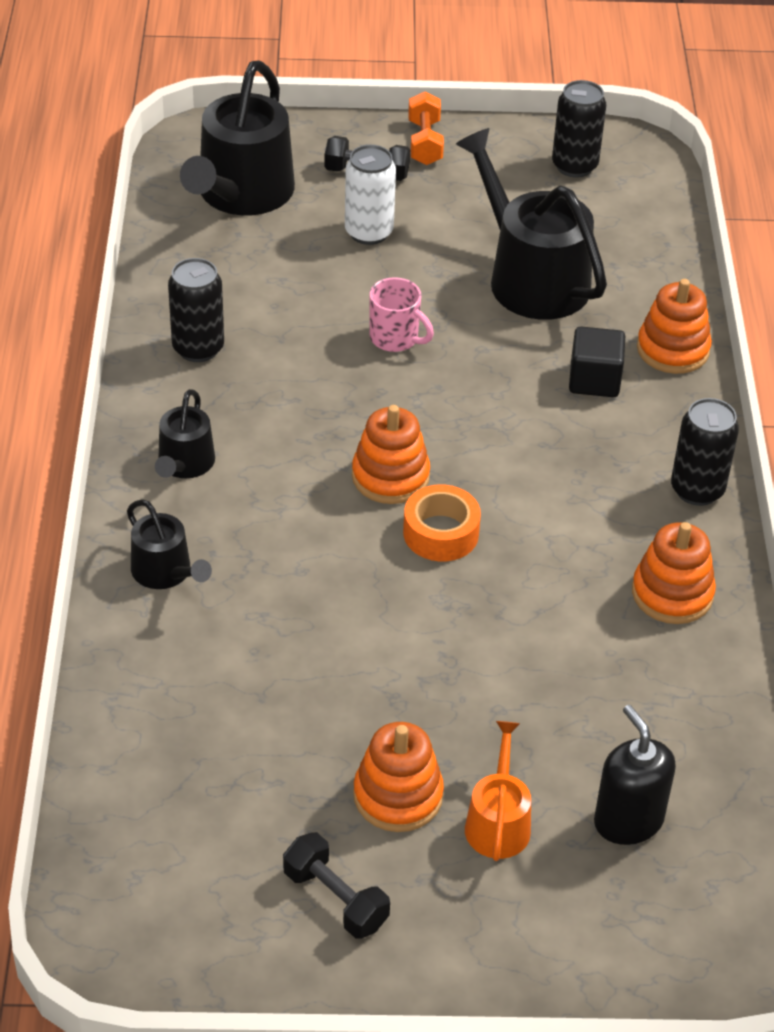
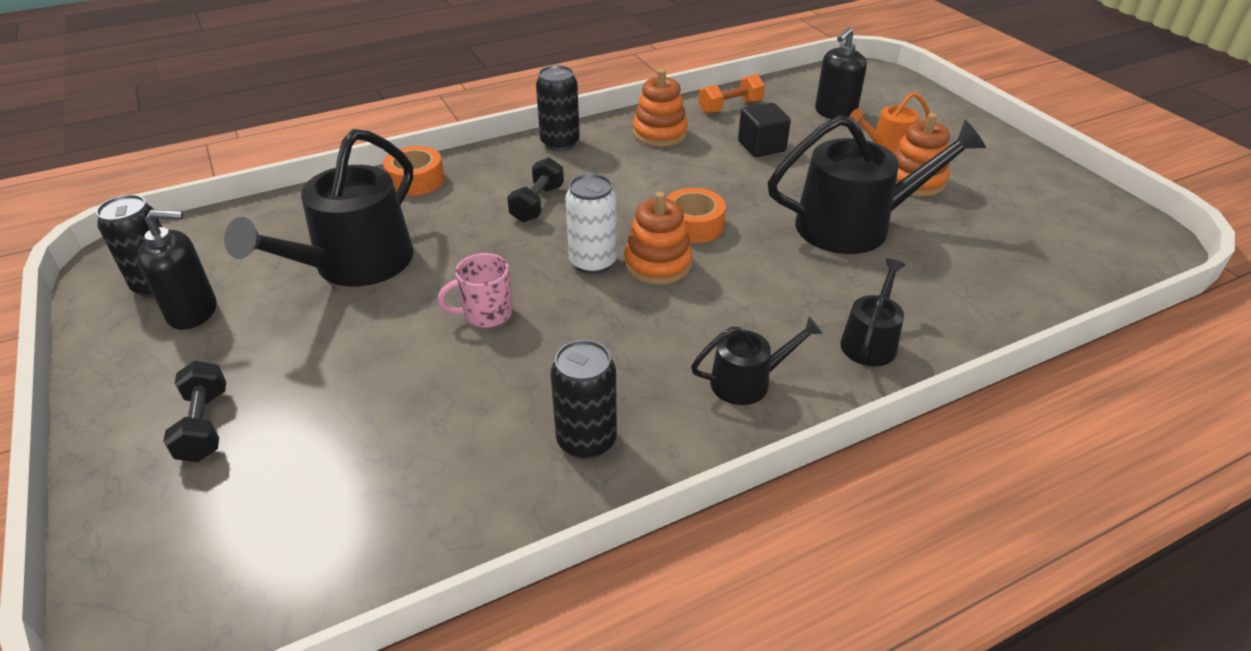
camera: 115 degrees left, 5 degrees down
black watering can [180,60,295,215] -> black watering can moved to [767,115,986,254]
black dumbbell [283,832,390,939] -> black dumbbell moved to [507,157,564,222]
white can [345,145,396,245] -> white can moved to [565,174,617,274]
pink mug [369,277,434,352] -> pink mug turned 120 degrees counterclockwise [438,253,512,328]
orange dumbbell [408,91,444,165] -> orange dumbbell moved to [699,74,765,114]
black cube [569,326,625,397] -> black cube moved to [738,103,791,157]
orange stacking toy [637,279,712,374] -> orange tape [383,146,444,196]
none -> black soap dispenser [137,210,217,330]

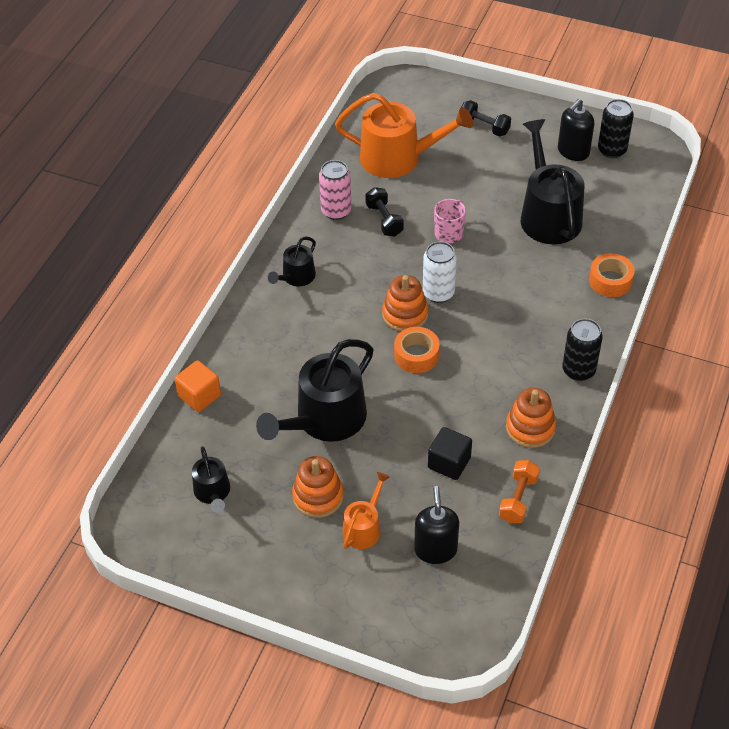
camera: 140 degrees right, 10 degrees up
black dumbbell [507,157,564,222] -> black dumbbell moved to [365,187,404,237]
black can [551,340,617,459] -> pink can [319,160,352,220]
black watering can [840,259,905,366] -> black watering can moved to [192,446,230,513]
none -> orange cube [174,360,221,412]
none -> orange watering can [335,93,473,178]

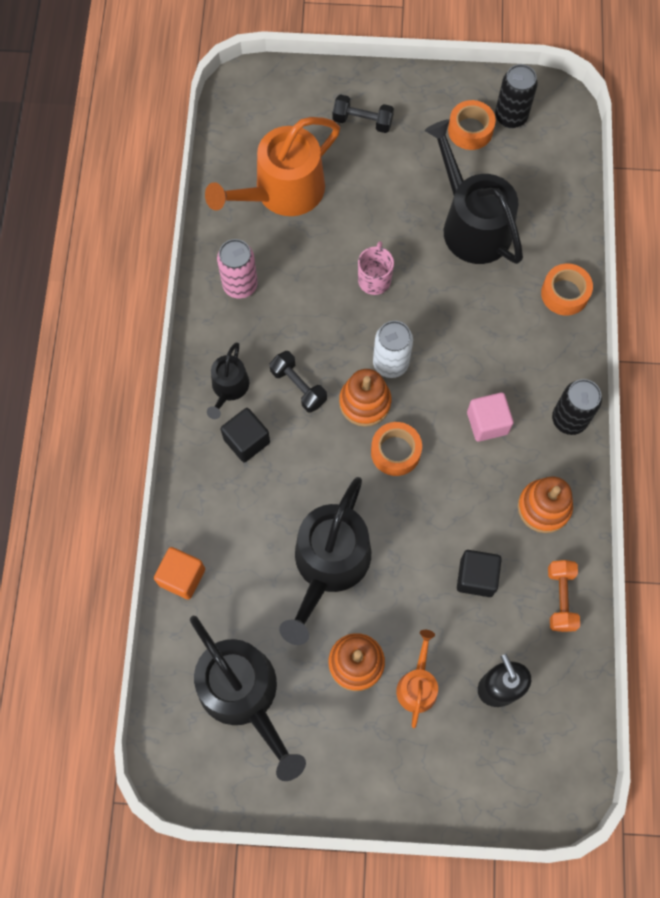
camera: 20 degrees left, 20 degrees up
black watering can [192,446,230,513] -> black watering can [190,616,306,781], size x1.94
orange watering can [335,93,473,178] -> orange watering can turned 150 degrees clockwise [205,117,340,216]
black dumbbell [365,187,404,237] -> black dumbbell moved to [269,351,327,413]
black soap dispenser [558,99,594,161] -> orange tape [448,100,496,150]
none -> black cube [221,408,270,462]
none -> pink cube [467,392,514,442]

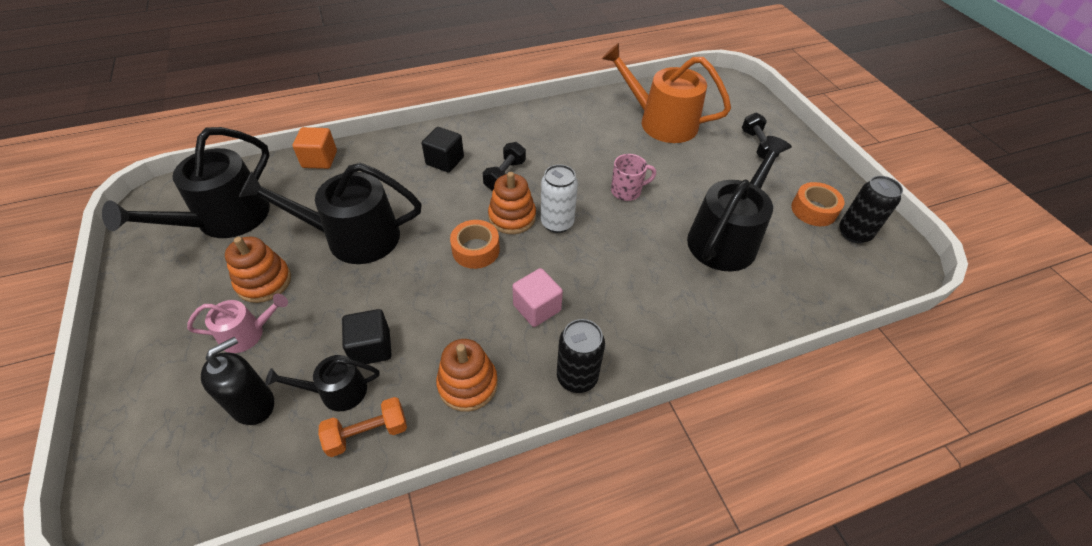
camera: 65 degrees right, 20 degrees down
black watering can [207,342,249,419] -> black watering can moved to [265,355,379,411]
pink can [217,239,258,299] -> none
orange watering can [396,630,438,728] -> pink watering can [187,294,288,353]
orange tape [541,263,593,316] -> none

